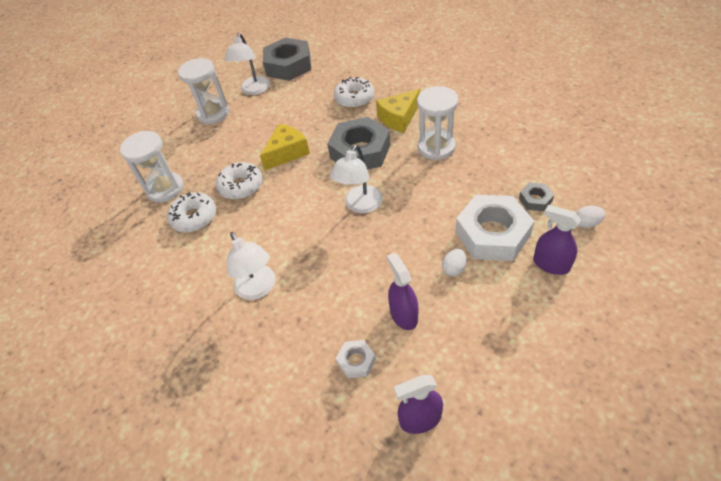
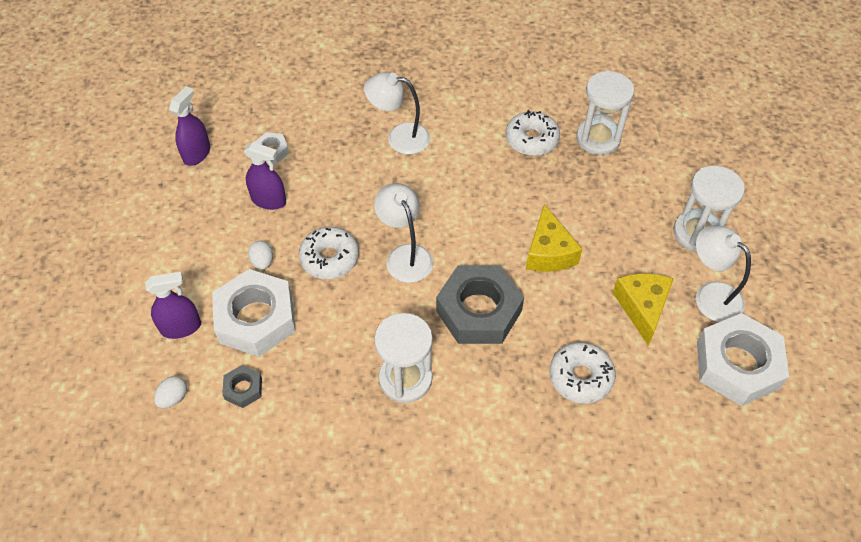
camera: 125 degrees right, 5 degrees up
white donut [216,162,263,200] -> white donut moved to [299,227,359,279]
grey nut [263,38,311,81] -> white nut [697,313,789,406]
yellow cheese [376,89,420,133] -> yellow cheese moved to [613,273,674,346]

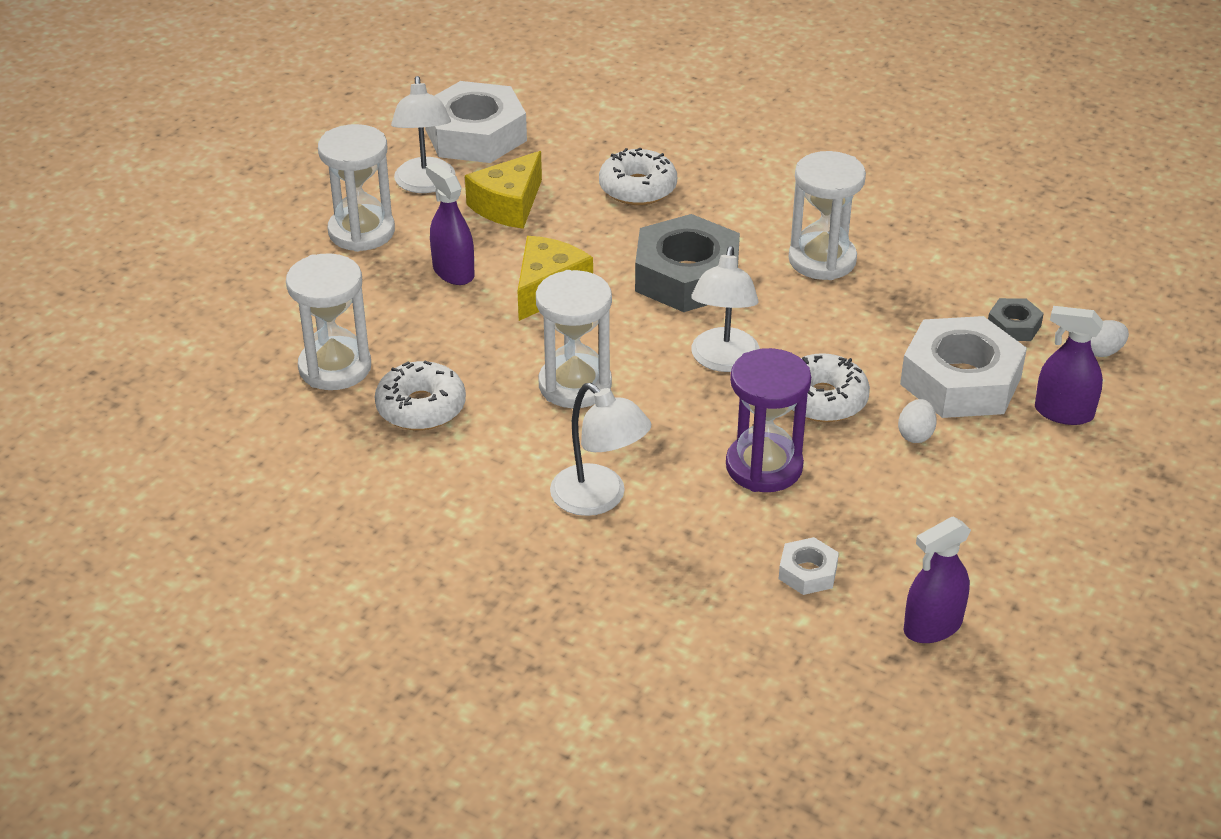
camera: 145 degrees left, 15 degrees down
purple spray bottle [244,142,286,210] -> purple spray bottle moved to [426,163,474,285]
none -> white hourglass [536,270,612,408]
none -> purple hourglass [726,348,811,492]

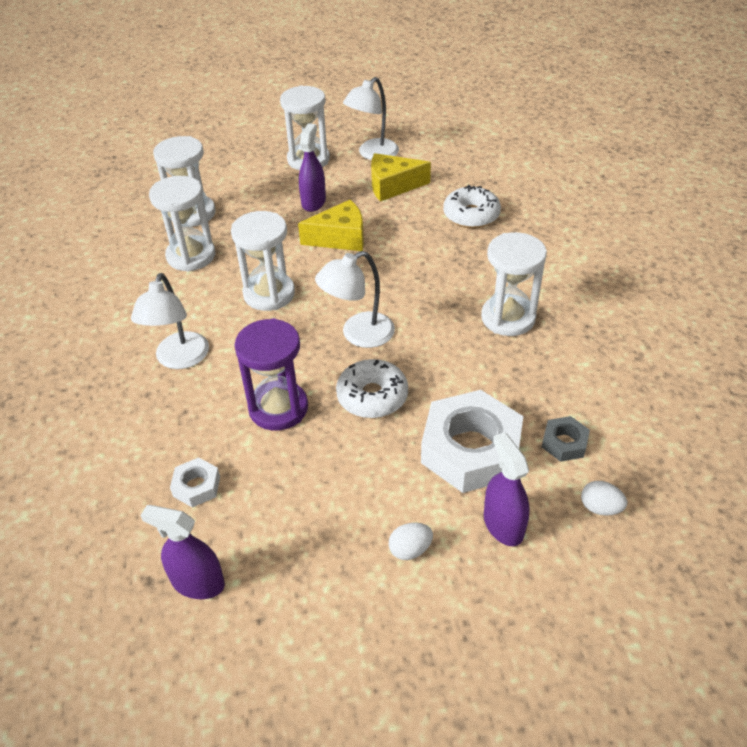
camera: 50 degrees right, 5 degrees up
white donut [375,361,466,430] -> white hourglass [149,176,215,272]
white nut [425,81,527,163] -> none
grey nut [635,214,740,312] -> none
white egg [898,399,937,443] -> white egg moved to [389,523,433,560]

